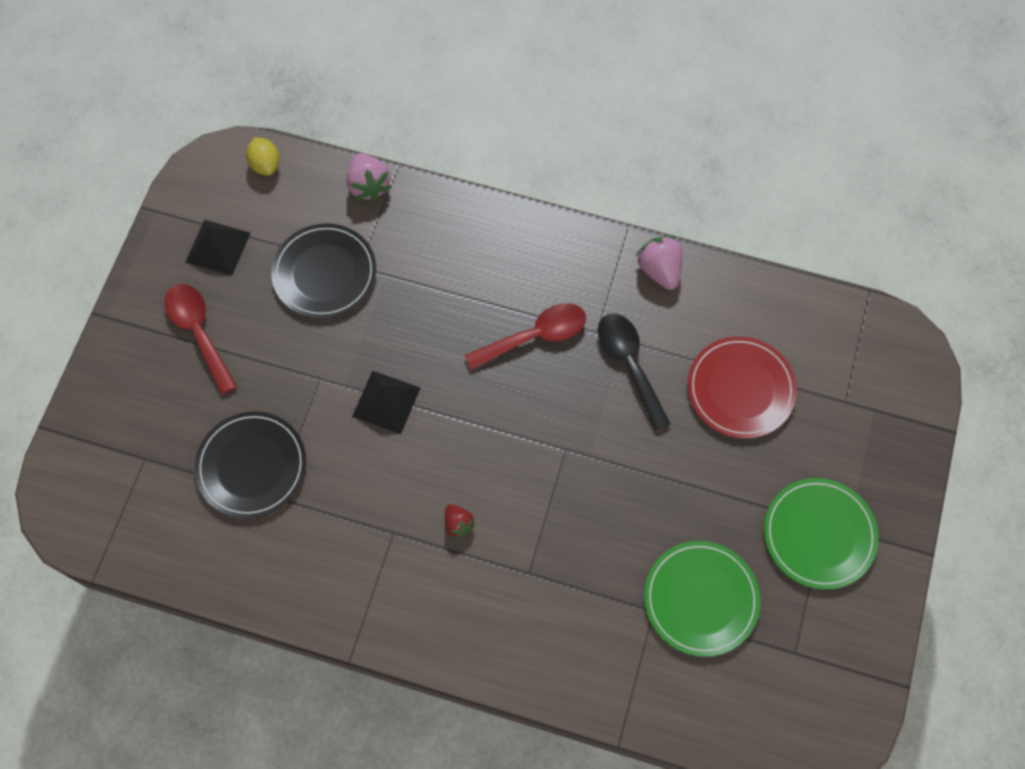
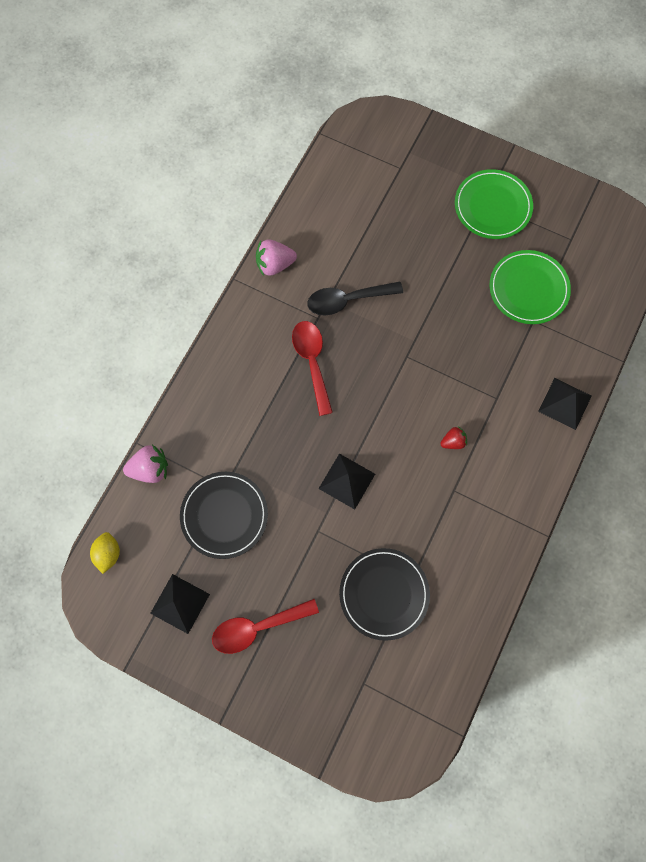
camera: 80 degrees left, 5 degrees up
yellow lemon [246,137,280,176] -> yellow lemon turned 75 degrees counterclockwise [90,532,120,574]
red plate [688,336,797,438] -> none
none -> black pyramid [538,378,592,430]

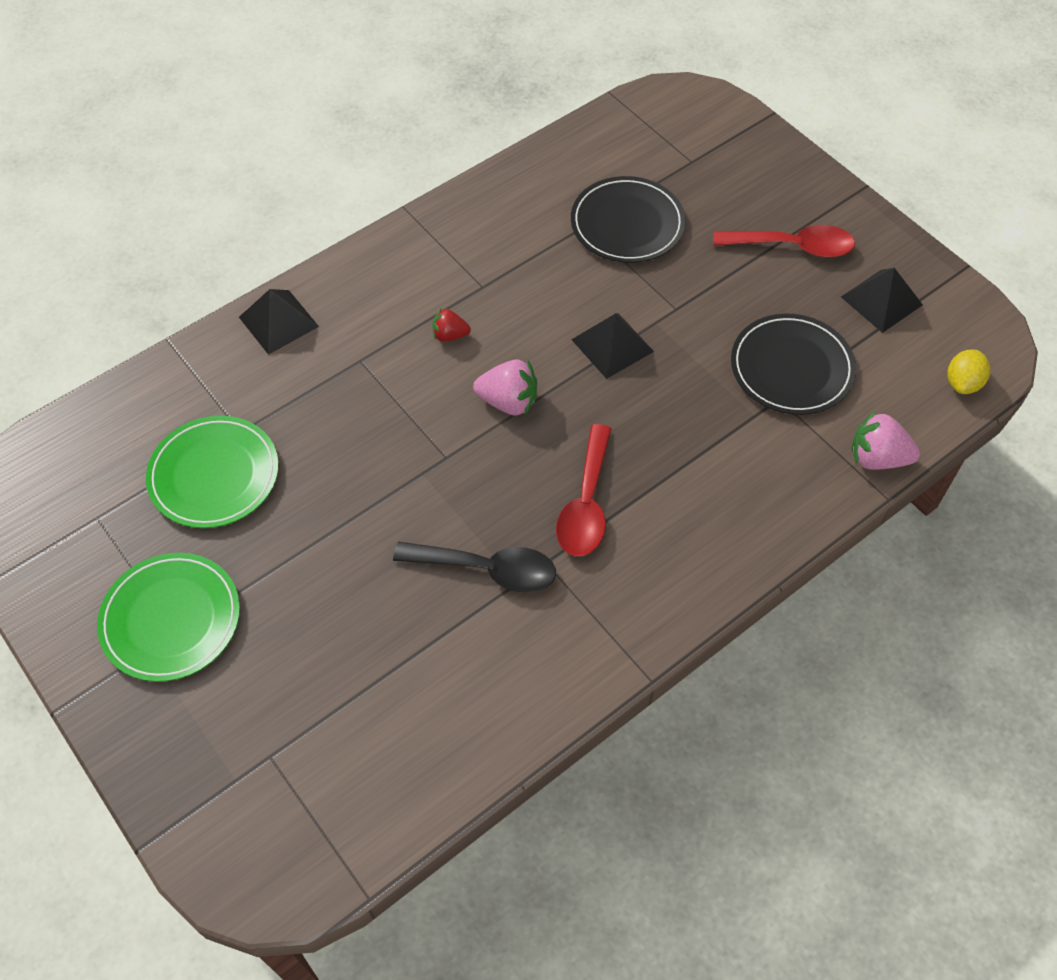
camera: 155 degrees left, 15 degrees down
pink strawberry [256,239,297,276] -> pink strawberry moved to [473,360,537,415]

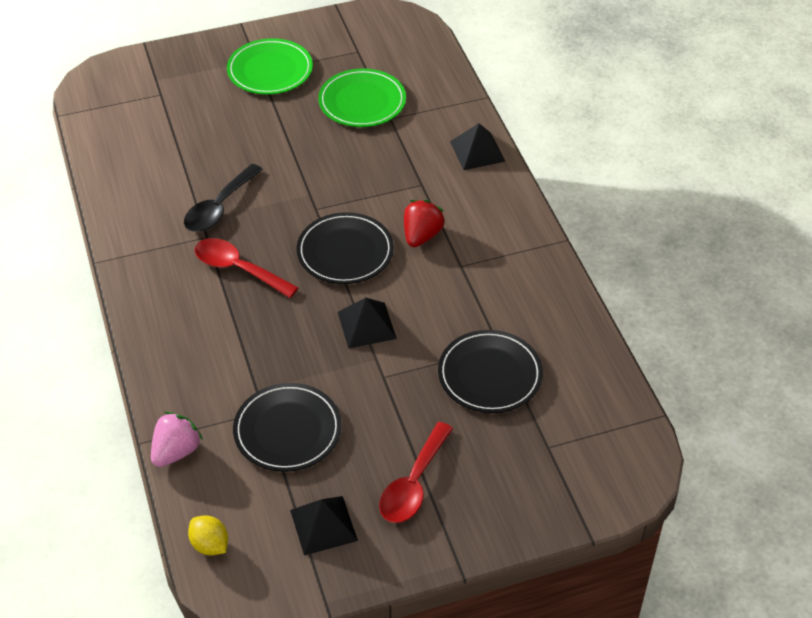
camera: 110 degrees right, 10 degrees down
red strawberry [432,309,471,342] -> red strawberry [404,200,445,247], size x1.63
pink strawberry [473,360,537,415] -> black plate [297,212,394,284]

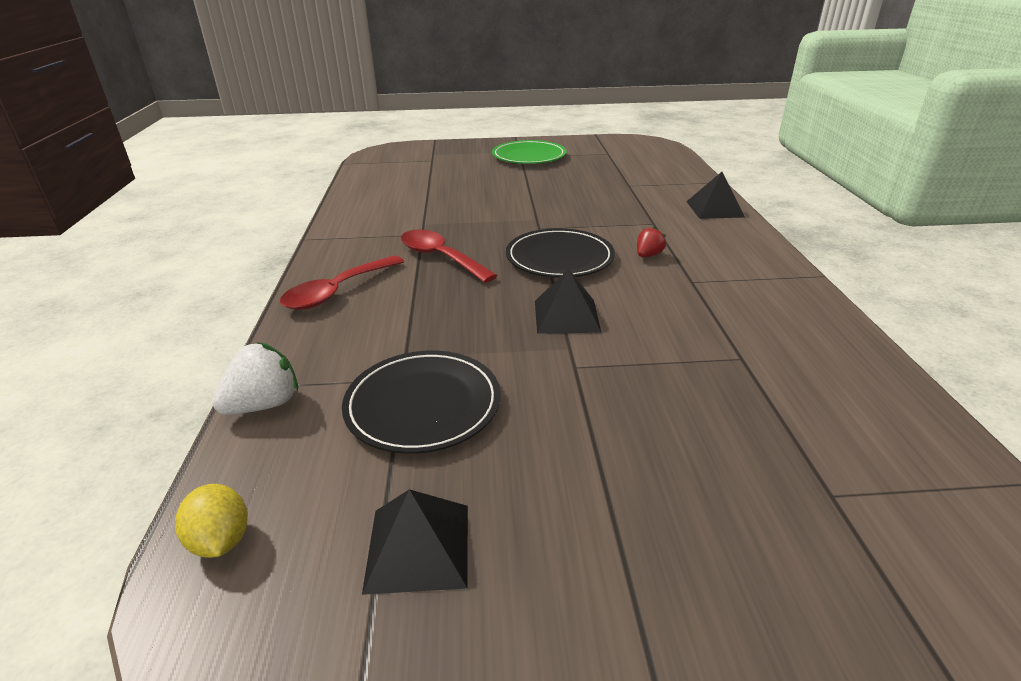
camera: 15 degrees right, 15 degrees down
pink strawberry [151,412,203,467] -> white strawberry [212,342,298,415]
black spoon [184,164,263,232] -> none
green plate [318,68,406,127] -> none
red spoon [379,422,453,523] -> red spoon moved to [280,255,404,310]
red strawberry [404,200,445,247] -> red strawberry [637,226,666,257], size x0.61
black plate [438,330,543,413] -> none

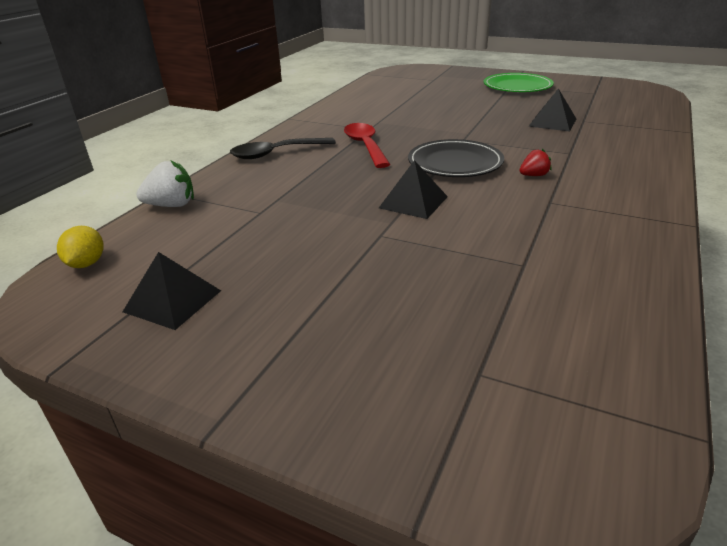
camera: 30 degrees right, 0 degrees up
red spoon [280,255,404,310] -> black spoon [230,138,336,159]
black plate [342,351,501,454] -> none
black pyramid [686,172,745,219] -> black pyramid moved to [528,88,576,132]

